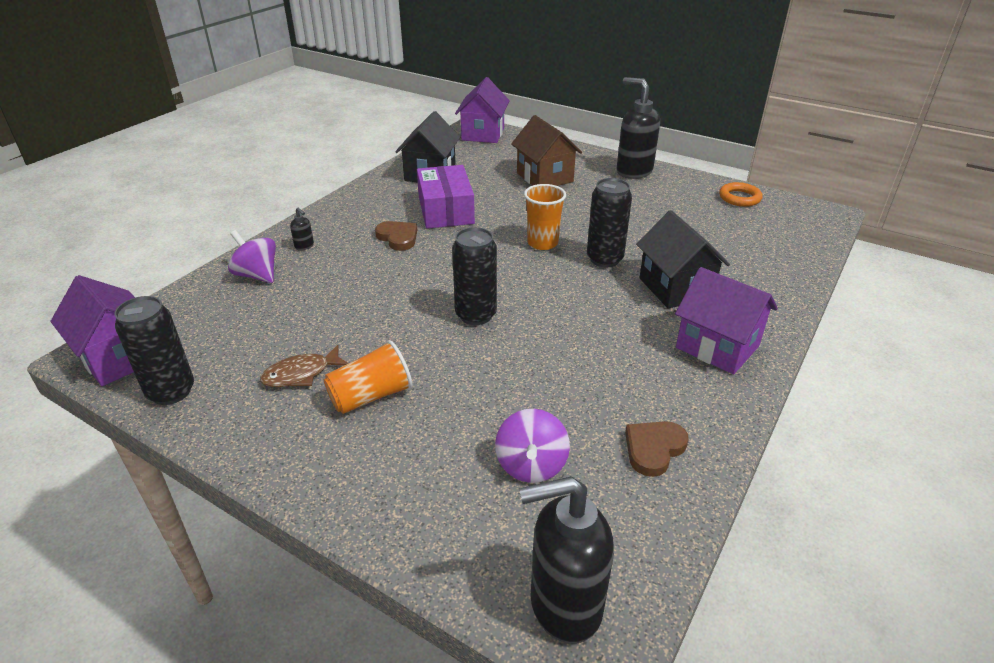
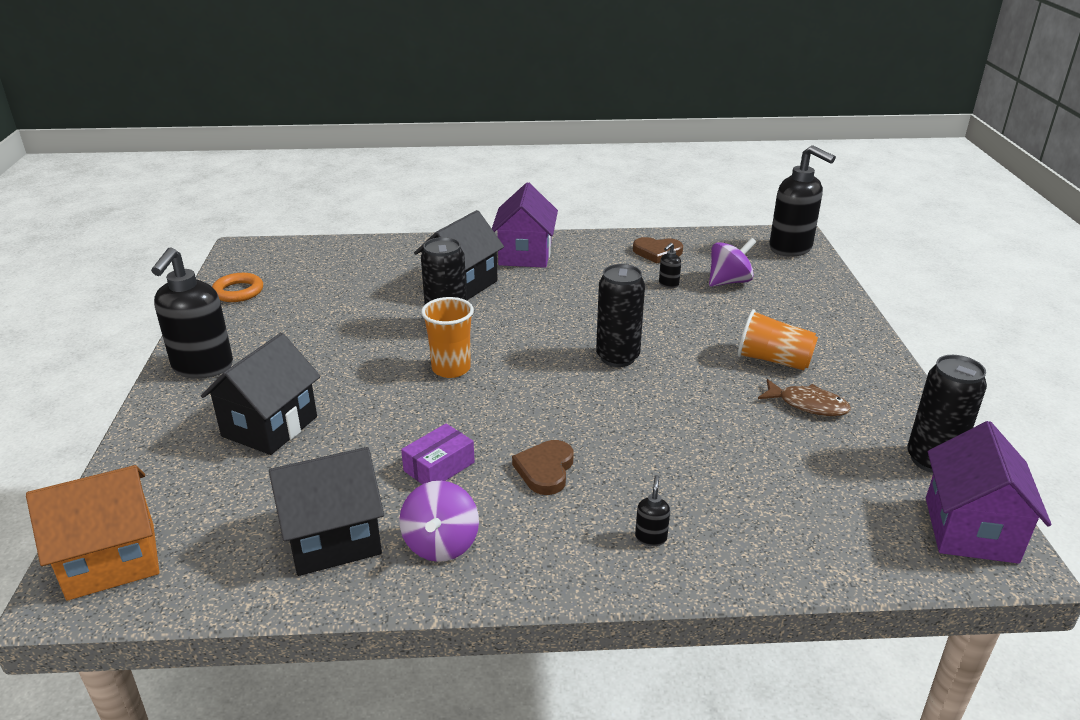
camera: 125 degrees left, 5 degrees down
purple spinning top [228,230,276,283] -> purple spinning top moved to [399,481,479,562]
purple box [417,165,475,229] -> purple box [401,424,475,484], size x0.56
purple house [455,77,510,143] -> orange house [26,465,159,601]
brown house [511,115,582,186] -> black house [201,333,321,455]
none -> black soap dispenser [659,243,681,288]

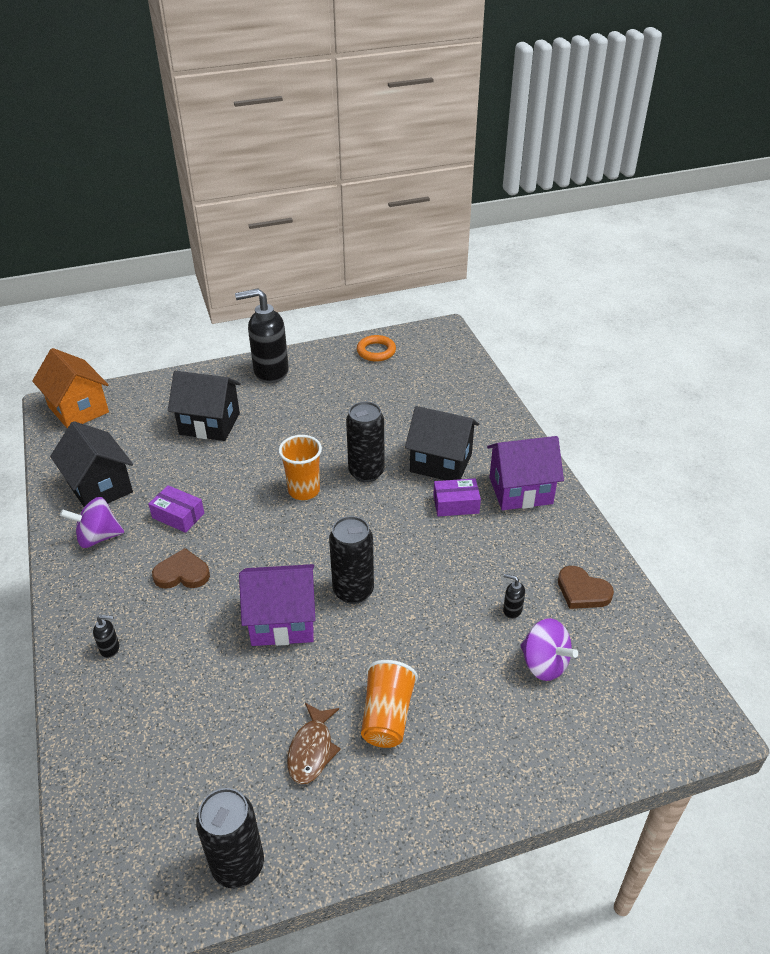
camera: 75 degrees right, 10 degrees up
brown heart [633,237,683,263] -> brown heart turned 45 degrees counterclockwise [558,566,614,609]
black soap dispenser [769,145,836,257] -> none
purple house [926,421,1051,564] -> purple house moved to [239,564,315,646]
none -> purple box [433,478,481,516]

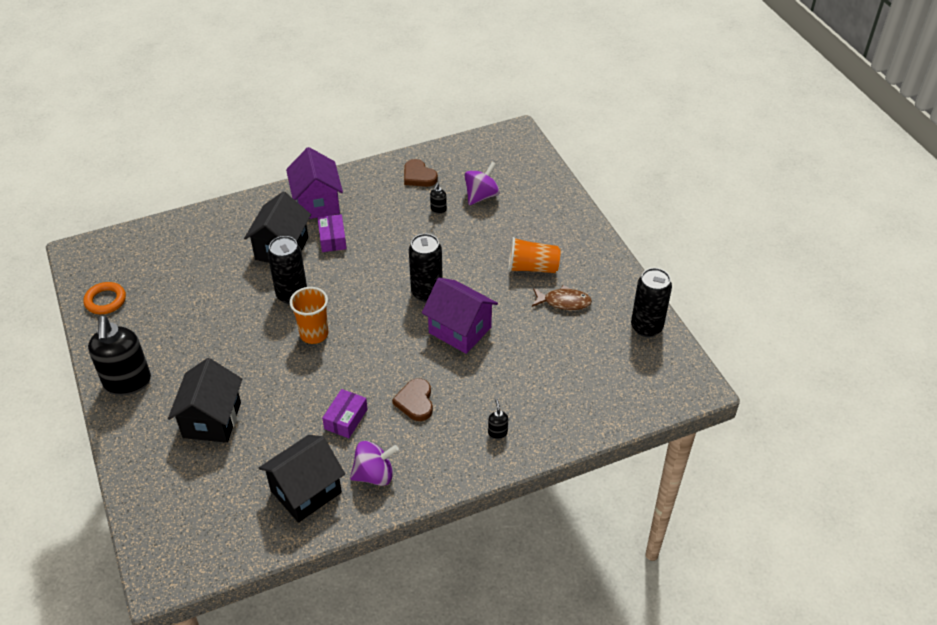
camera: 95 degrees left, 5 degrees up
orange house [32,348,109,428] -> none
purple spinning top [60,497,124,548] -> purple spinning top turned 90 degrees counterclockwise [350,441,399,486]
purple house [239,564,315,646] -> purple house turned 45 degrees counterclockwise [422,278,498,354]
brown heart [558,566,614,609] -> brown heart turned 105 degrees clockwise [404,159,438,187]

